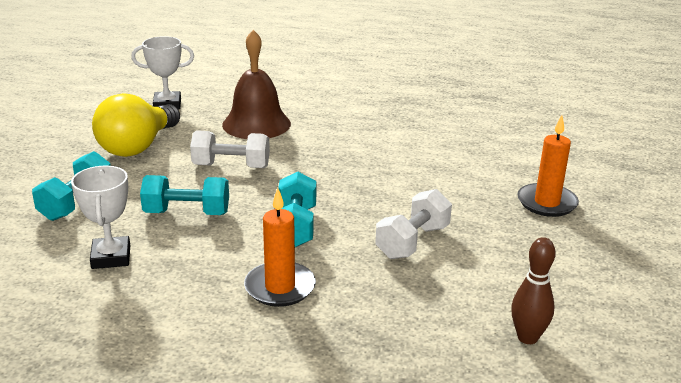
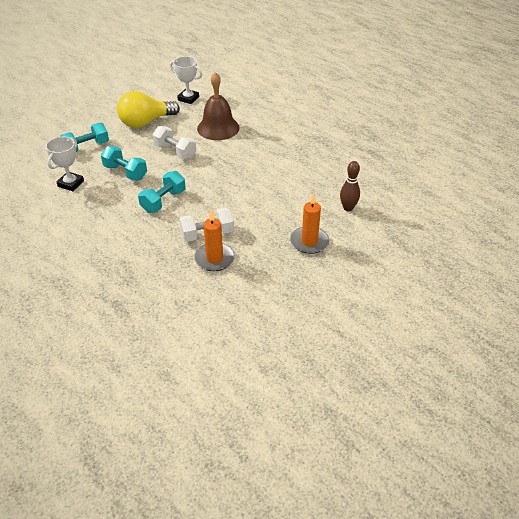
camera: 35 degrees right, 15 degrees up
orange candle [244,188,316,307] -> orange candle moved to [194,209,235,271]
brown bowling pin [511,237,555,344] -> brown bowling pin moved to [340,161,360,211]

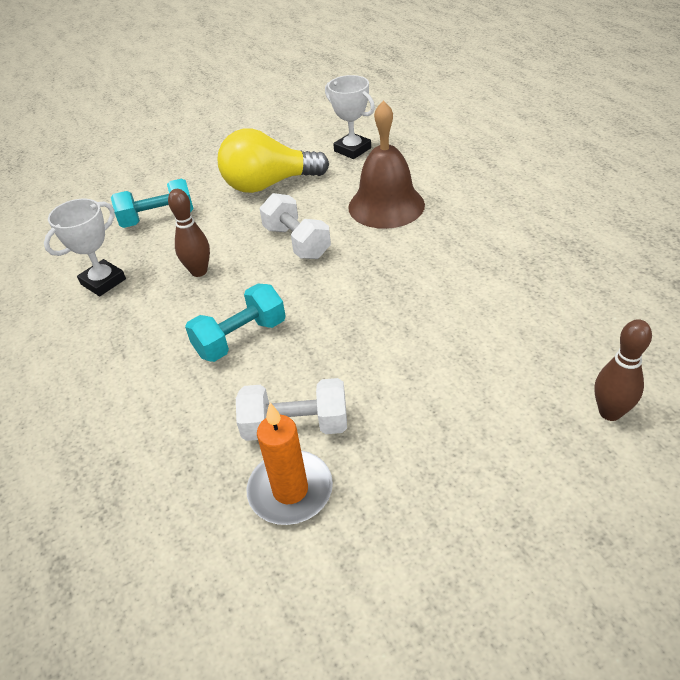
camera: 20 degrees right, 0 degrees up
turquoise dumbbell [101,146,147,180] -> brown bowling pin [168,189,210,277]
orange candle [290,192,330,254] -> none

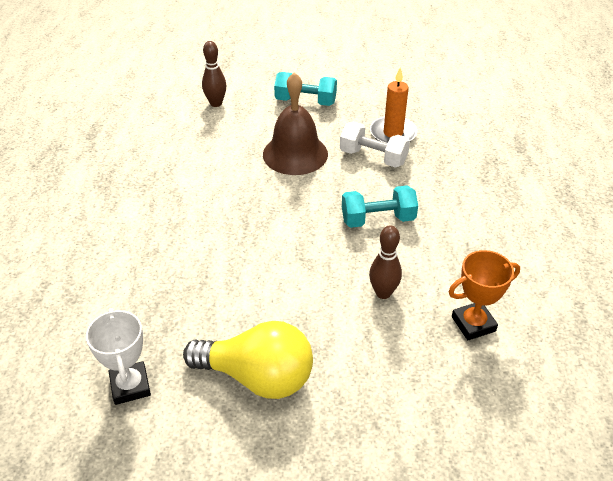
camera: 155 degrees left, 0 degrees up
white trophy [44,199,126,296] -> orange trophy [449,250,520,340]
turquoise dumbbell [111,179,194,228] -> turquoise dumbbell moved to [274,72,337,106]
white dumbbell [259,193,331,259] -> none
brown bell [348,101,425,229] -> brown bell moved to [263,72,328,175]

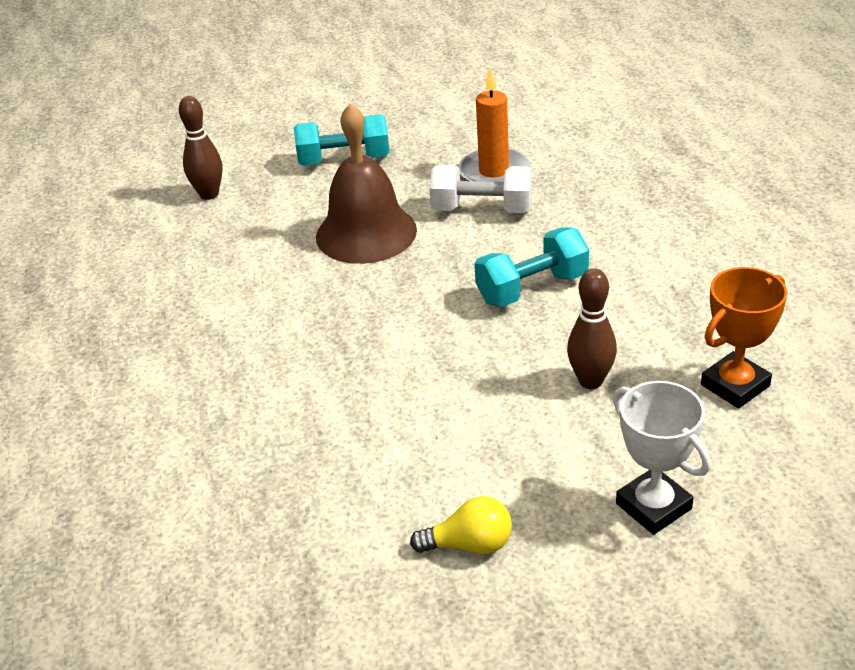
camera: 15 degrees left, 5 degrees down
white trophy [86,308,151,405] -> white trophy moved to [613,381,711,535]
yellow light bulb [183,321,313,399] -> yellow light bulb [410,496,512,554], size x0.49

